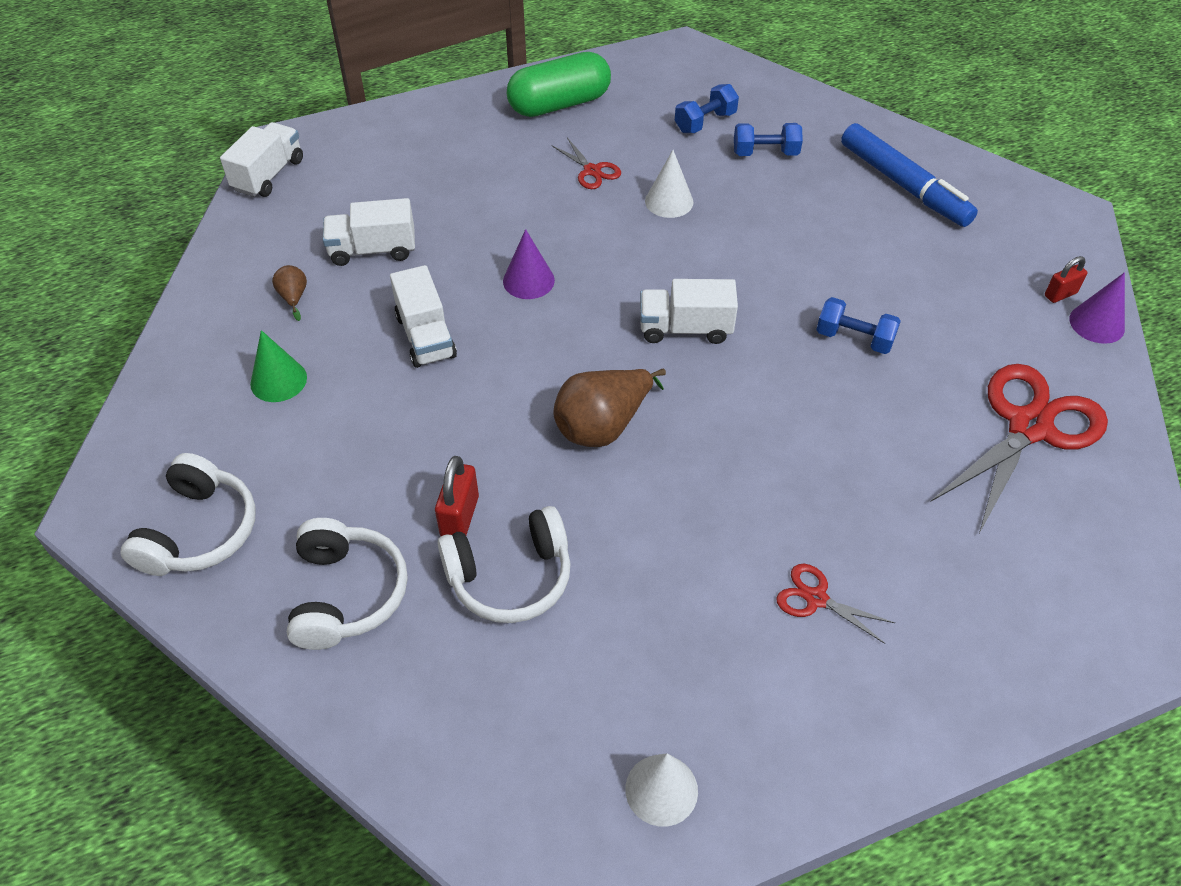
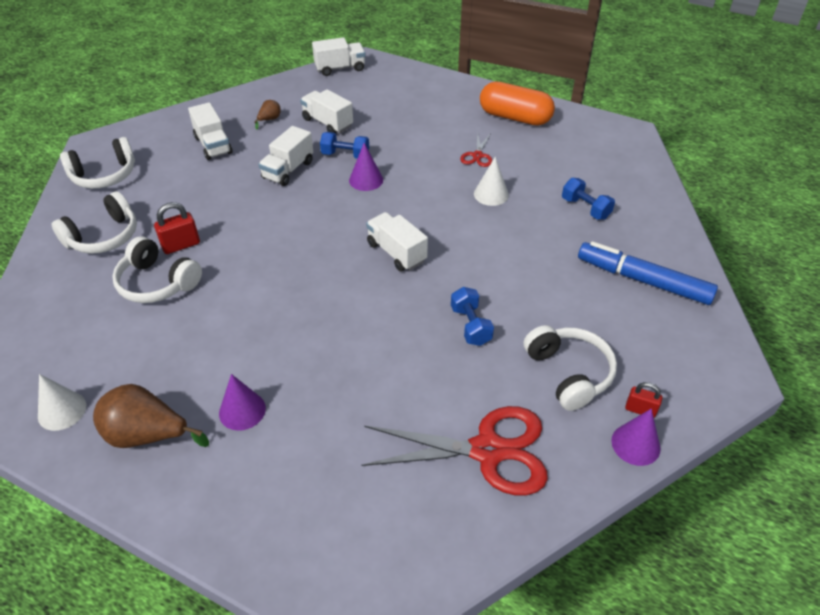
camera: 50 degrees right, 5 degrees down
green cone [250,330,307,402] -> white truck [188,102,232,160]
green capsule [507,52,611,117] -> orange capsule [480,82,555,126]
brown pear [553,369,666,447] -> brown pear moved to [93,384,209,448]
blue dumbbell [675,84,739,133] -> blue dumbbell moved to [320,132,369,159]
red scissors [776,564,895,644] -> purple cone [219,374,266,431]
blue marker [841,123,978,227] -> blue marker turned 105 degrees clockwise [578,241,718,305]
none -> white headphones [523,325,617,411]

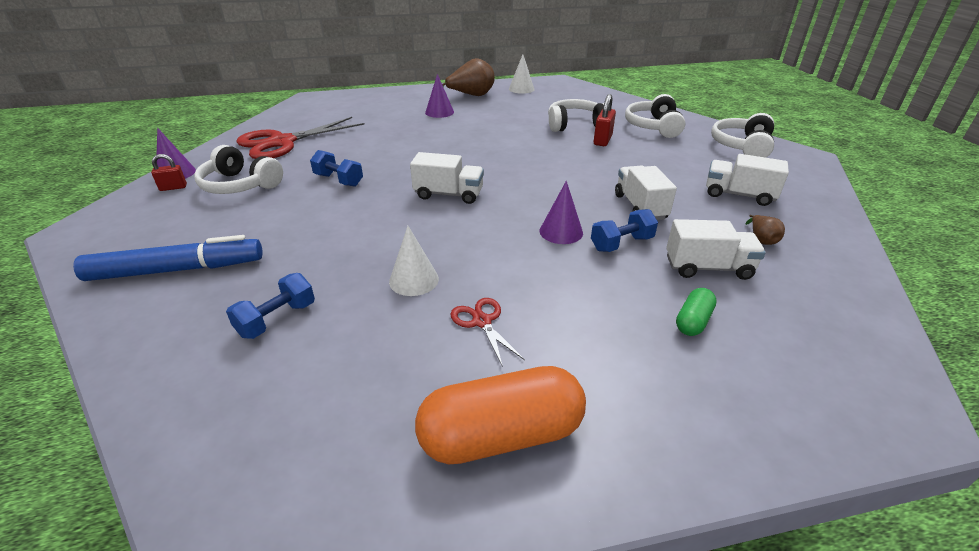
camera: 140 degrees right, 10 degrees down
white truck [312,37,366,76] -> none
blue dumbbell [562,178,615,220] -> blue dumbbell turned 60 degrees counterclockwise [226,273,315,339]
none -> green capsule [676,288,717,336]

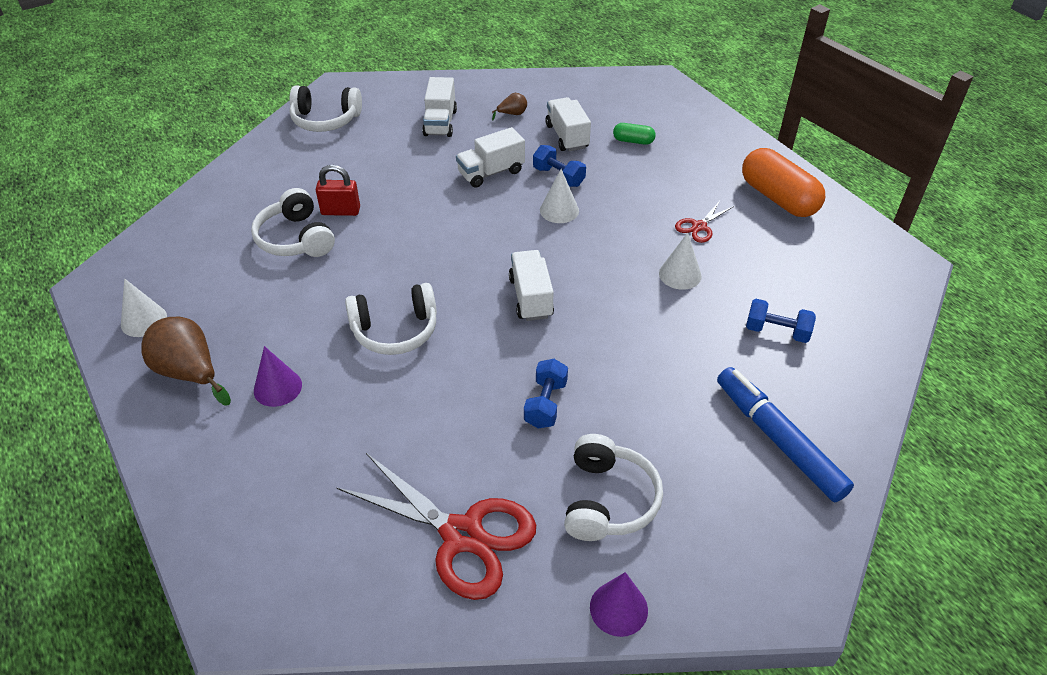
camera: 110 degrees left, 10 degrees up
red padlock [151,154,187,191] -> none
purple cone [540,181,583,244] -> white cone [540,169,579,223]
white headphones [625,94,686,138] -> white headphones moved to [345,283,437,355]

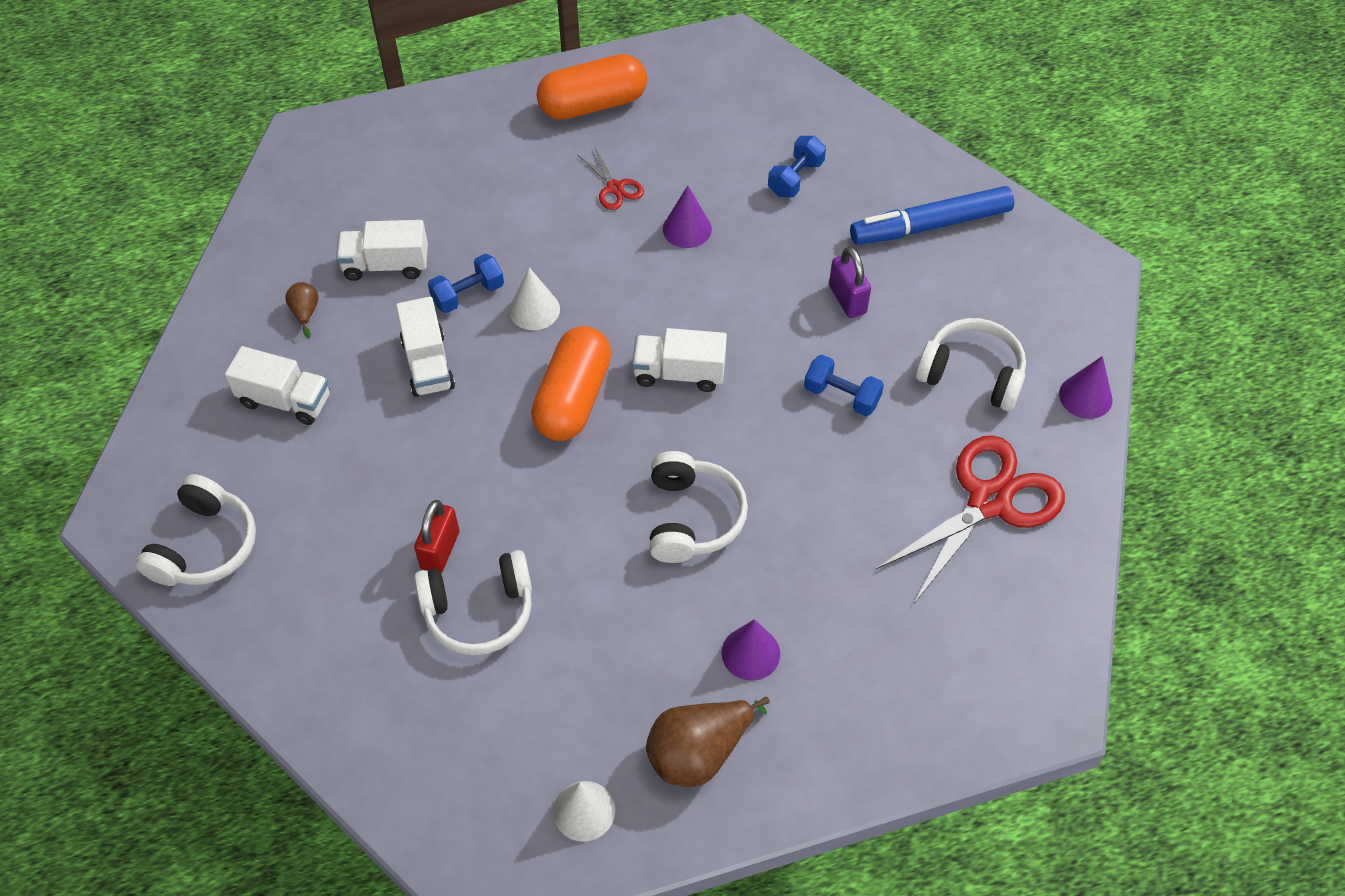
camera: 75 degrees left, 10 degrees up
green capsule [613,123,656,145] -> none
white cone [659,233,702,290] -> purple cone [663,185,712,248]
none -> orange capsule [531,326,611,441]
none -> purple padlock [829,246,871,318]

